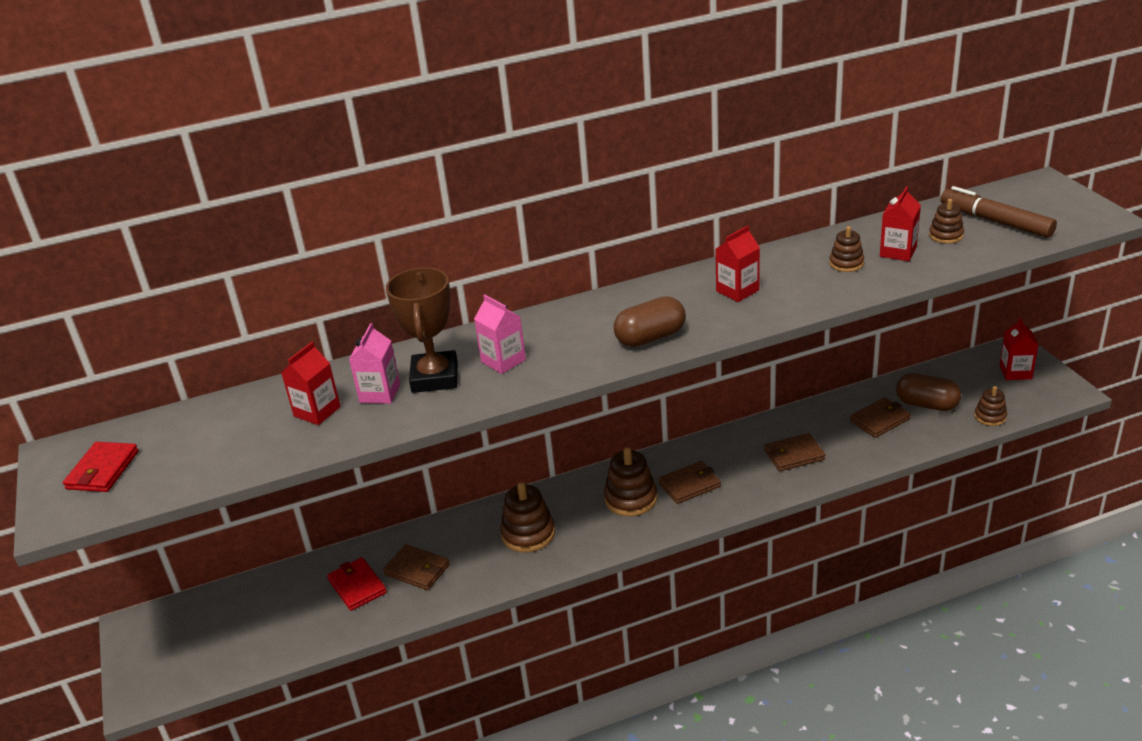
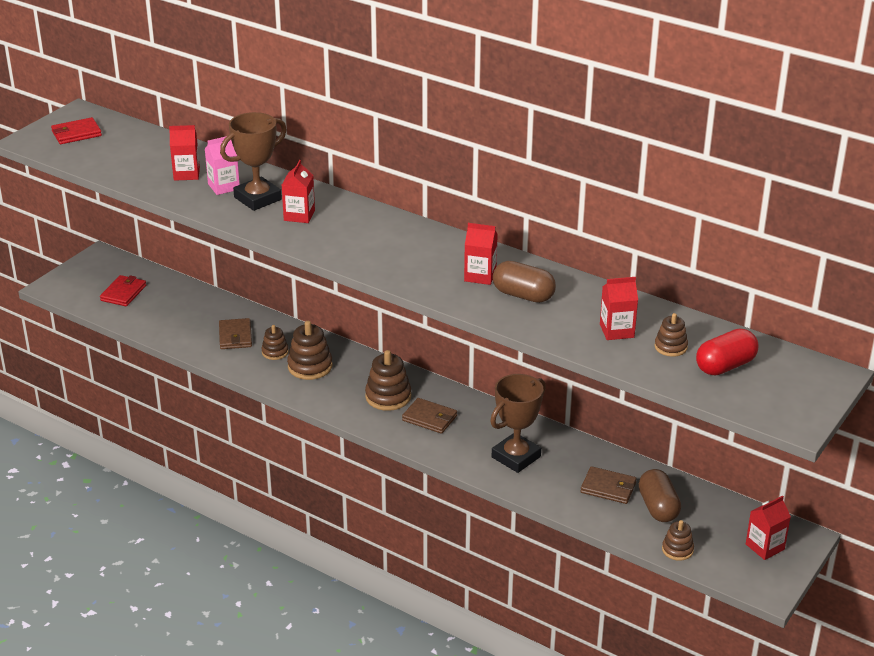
camera: 50 degrees right, 0 degrees up
red wallet [327,557,387,611] -> red wallet moved to [100,275,146,306]
pink carton [474,295,526,374] -> red carton [282,160,315,223]
brown capsule [614,296,686,347] -> brown capsule moved to [493,261,556,303]
brown wallet [764,433,825,471] -> brown trophy [490,374,546,473]
brown stacking toy [829,226,864,272] -> brown stacking toy moved to [262,325,289,360]
brown marker [941,186,1057,238] -> red capsule [696,328,758,376]

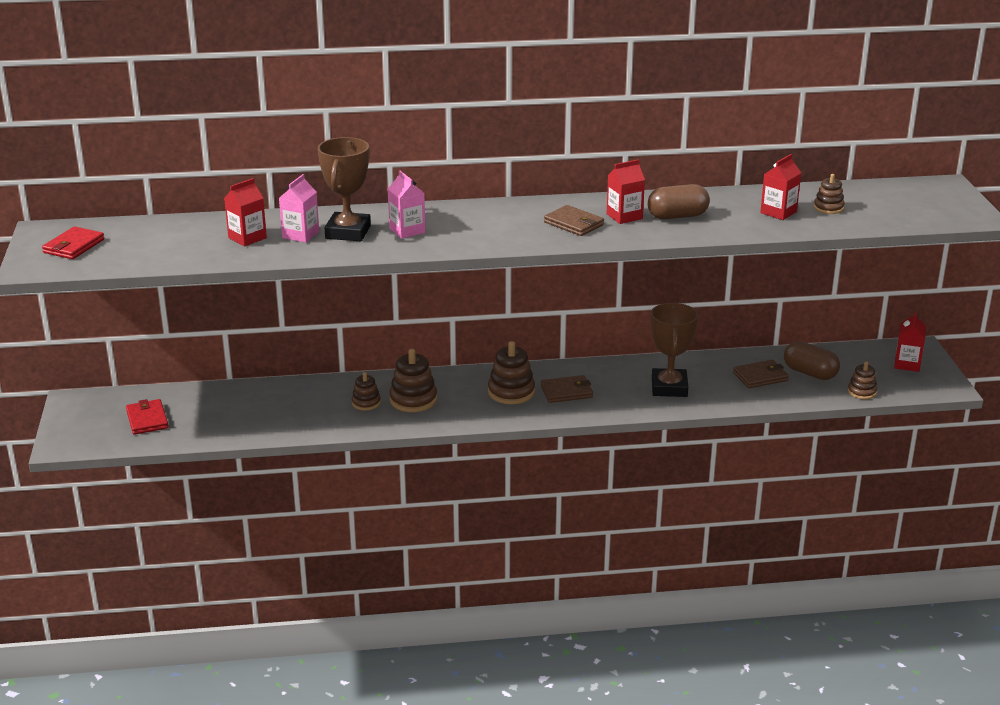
camera: 40 degrees left, 5 degrees down
brown wallet [219,318,252,349] -> brown wallet moved to [544,205,604,236]
red carton [282,160,315,223] -> pink carton [388,170,426,239]
red capsule [696,328,758,376] -> none

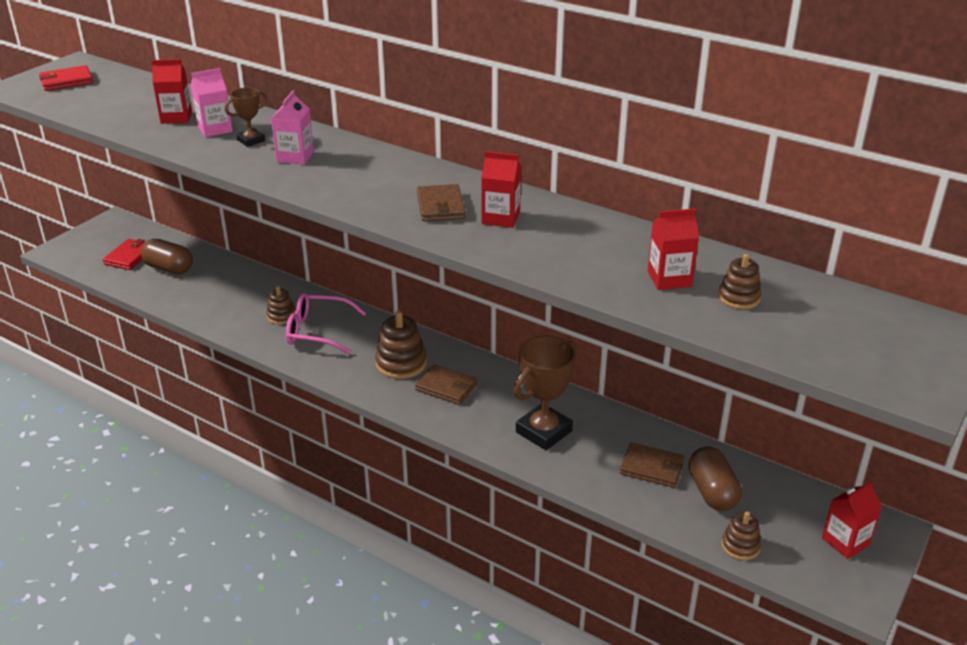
camera: 40 degrees right, 5 degrees up
brown trophy [318,137,371,241] -> brown trophy [225,87,267,147], size x0.53
brown stacking toy [389,349,437,412] -> pink glasses [286,292,366,354]
brown capsule [647,184,710,219] -> brown capsule moved to [141,239,193,274]

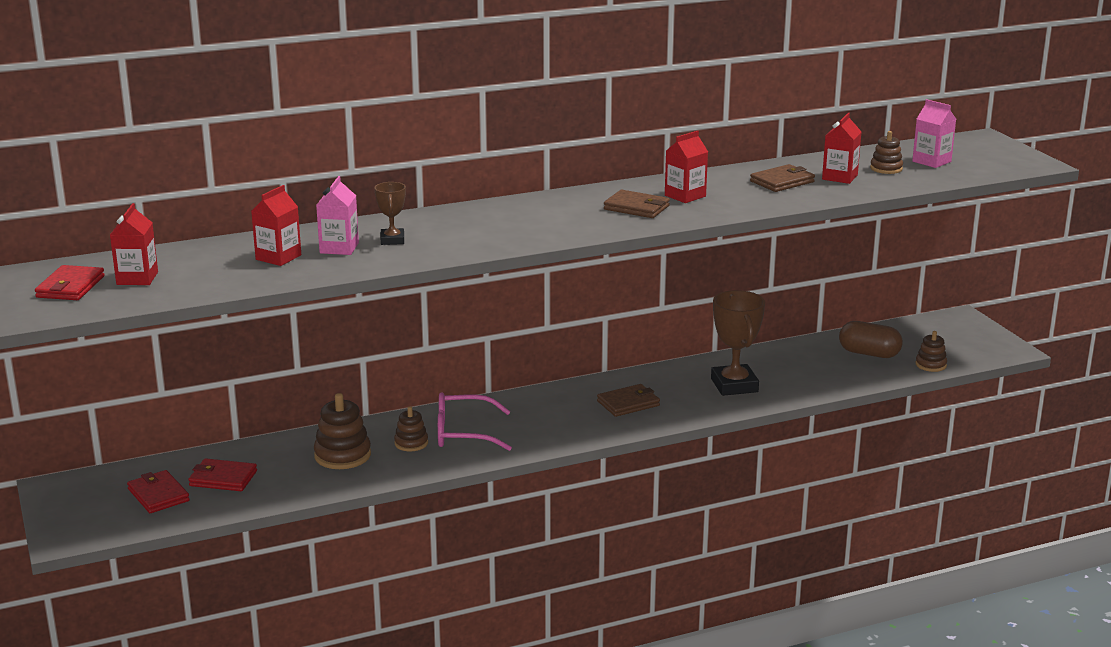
camera: 55 degrees left, 10 degrees down
brown capsule [141,239,193,274] -> red wallet [188,458,257,491]
pink carton [271,90,314,164] -> pink carton moved to [912,99,956,168]
pink glasses [286,292,366,354] -> pink glasses turned 45 degrees clockwise [438,392,512,451]
brown stacking toy [375,311,427,379] -> brown stacking toy moved to [314,393,371,469]
brown wallet [620,443,685,488] -> brown wallet moved to [750,164,815,192]
red carton [822,481,882,559] -> red carton moved to [110,203,158,285]

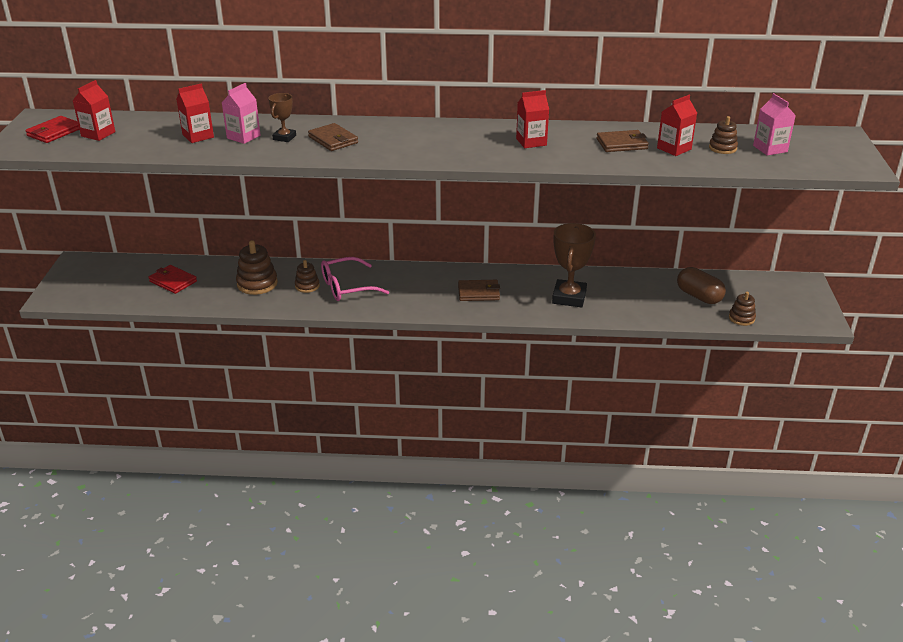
camera: 25 degrees right, 10 degrees up
red wallet [127,470,190,513] -> none
pink glasses [438,392,512,451] -> pink glasses turned 45 degrees counterclockwise [321,257,389,301]
brown wallet [604,190,670,218] -> brown wallet moved to [308,123,358,151]

